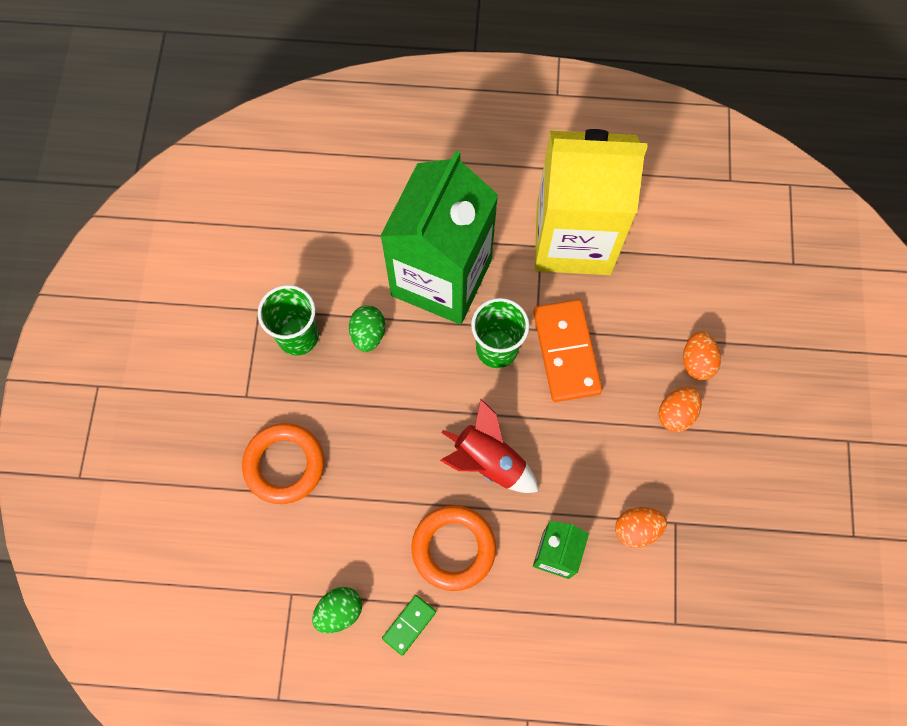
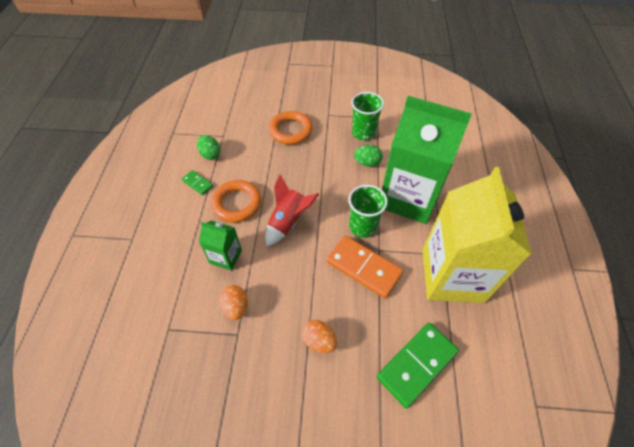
camera: 90 degrees right, 15 degrees down
orange domino [533,300,602,402] -> orange domino turned 45 degrees clockwise [326,236,403,298]
orange egg [683,332,721,380] -> none
none -> green domino [377,323,459,408]

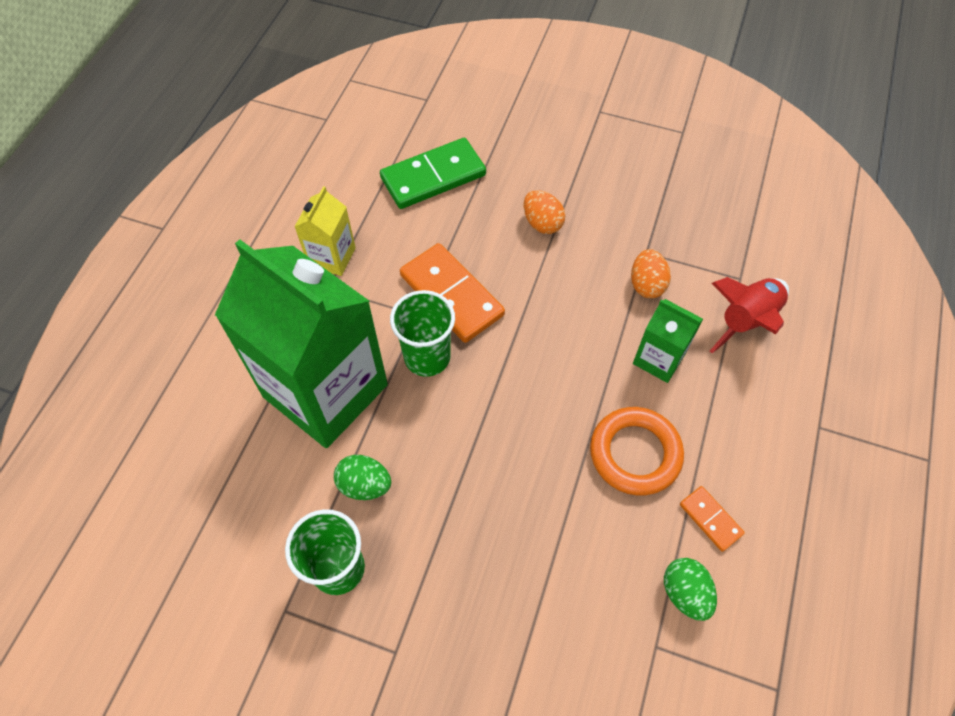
camera: 165 degrees left, 5 degrees up
green domino [182,170,213,195] -> orange domino [680,486,745,552]
red rocket [265,174,319,247] -> red rocket moved to [710,277,789,353]
orange ring [269,111,313,145] -> none
yellow carton [422,167,531,303] -> yellow carton [294,186,356,276], size x0.45

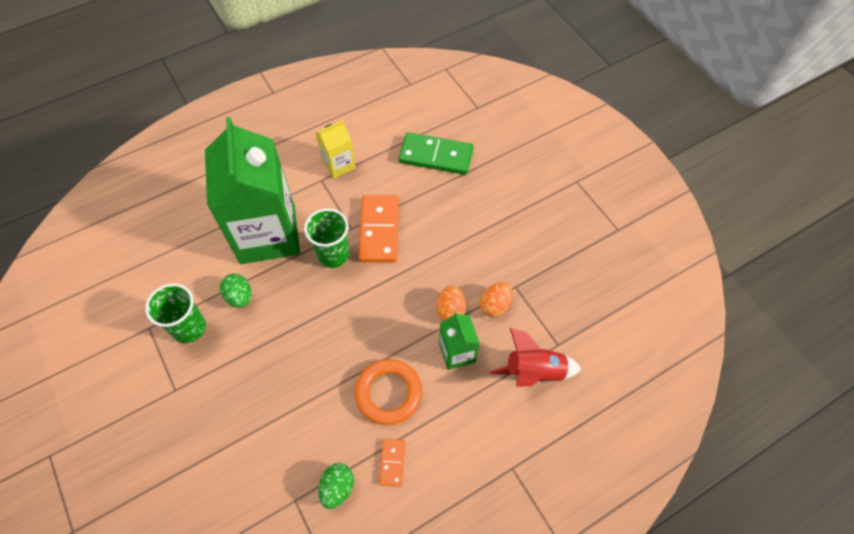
camera: 40 degrees right, 0 degrees up
orange egg [523,190,565,234] -> orange egg moved to [437,285,466,321]

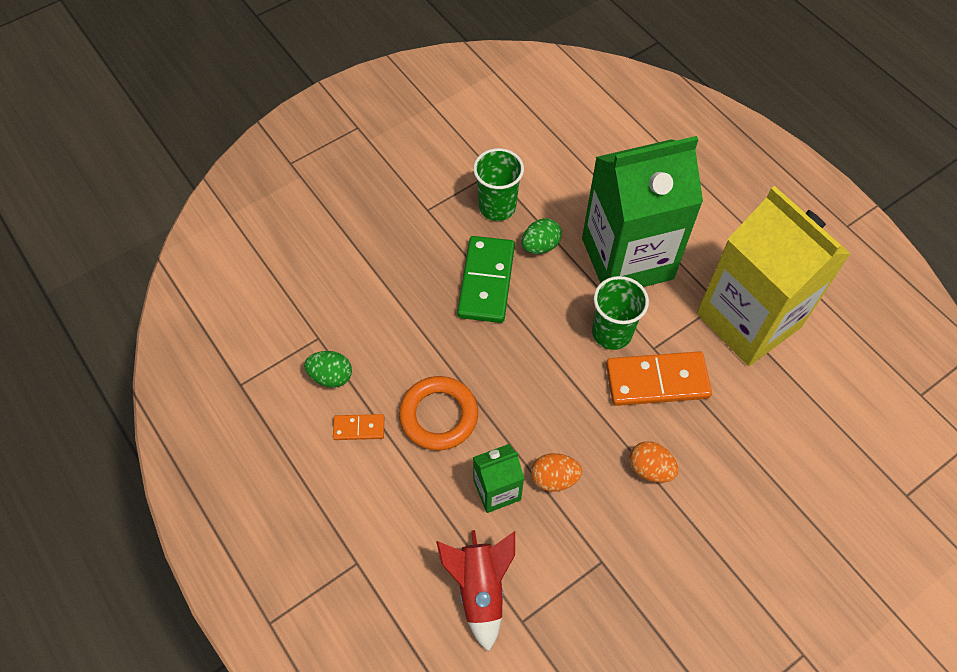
camera: 85 degrees right, 0 degrees up
yellow carton [316,120,356,179] -> yellow carton [697,186,851,366], size x2.23
green domino [399,132,474,175] -> green domino moved to [457,236,515,323]
orange egg [480,282,513,317] -> orange egg moved to [630,441,678,483]

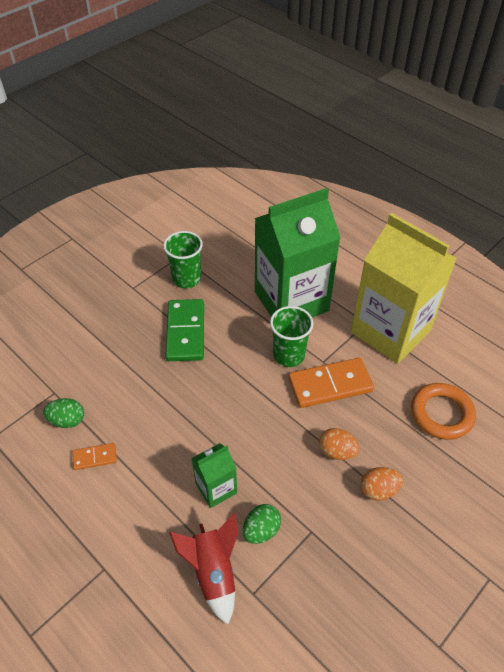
camera: 10 degrees left, 10 degrees down
orange ring [399,376,478,450] -> orange ring moved to [411,383,476,440]
green egg [522,218,562,254] -> green egg moved to [243,504,281,544]
orange egg [531,453,582,492] -> orange egg moved to [361,467,403,500]

